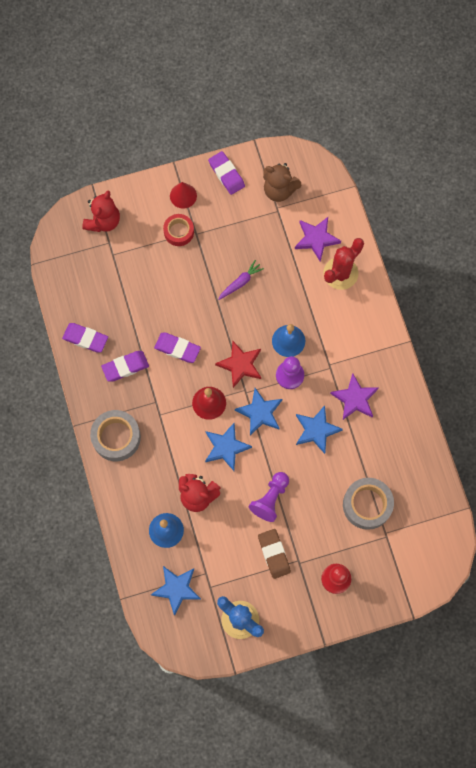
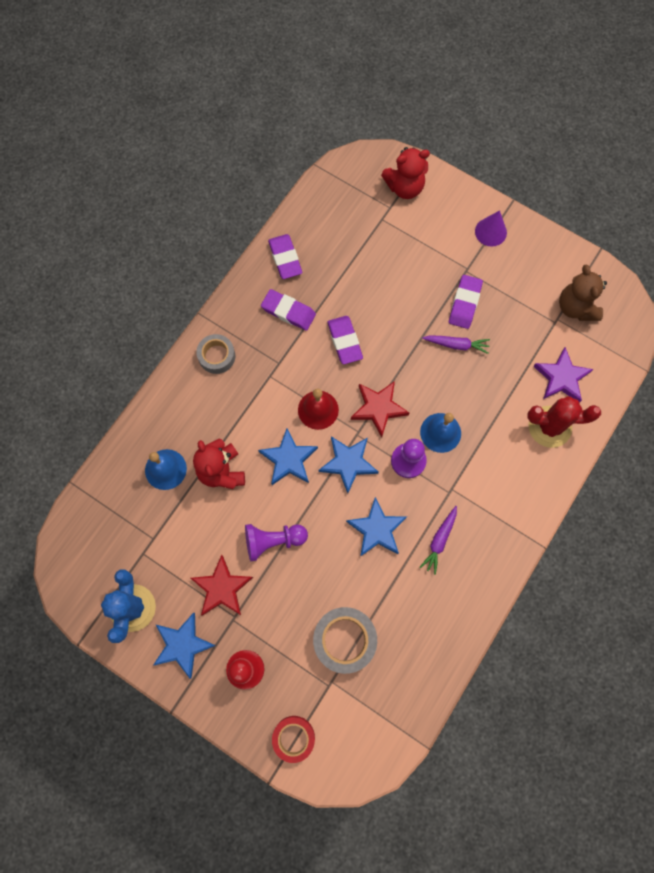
camera: 50 degrees right, 0 degrees up
grey tape [90,410,141,461] -> grey tape [196,334,235,374], size x0.65
blue star [151,566,201,616] -> blue star moved to [153,613,216,679]
red tape [163,214,194,246] -> red tape moved to [272,716,315,763]
red cone [170,182,197,209] -> purple cone [475,210,507,246]
purple eraser [208,151,245,195] -> purple eraser moved to [449,275,483,329]
brown eraser [258,529,291,579] -> red star [191,555,253,616]
purple star [330,373,379,420] -> purple carrot [420,506,457,575]

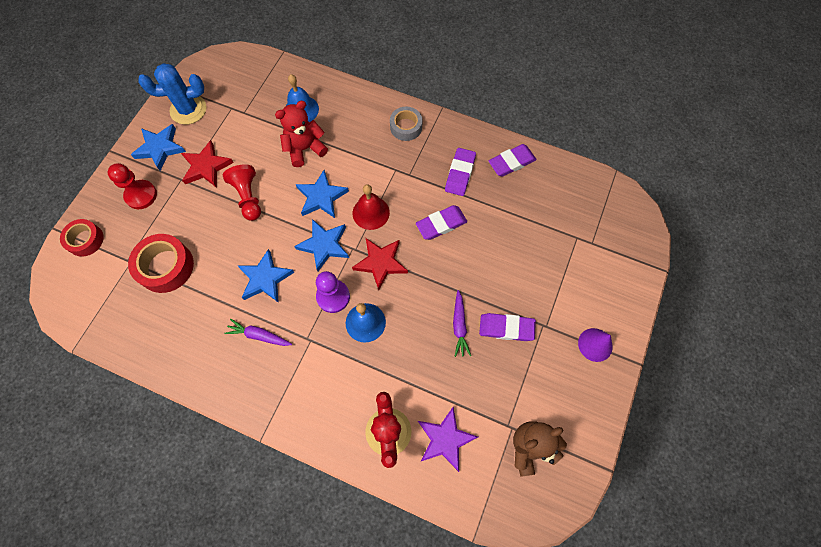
camera: 80 degrees right, 5 degrees down
purple pawn [245,524,308,561] -> red pawn [223,164,261,221]
grey tape [313,607,377,674] -> red tape [128,234,194,293]
red teddy bear [381,147,430,199] -> none

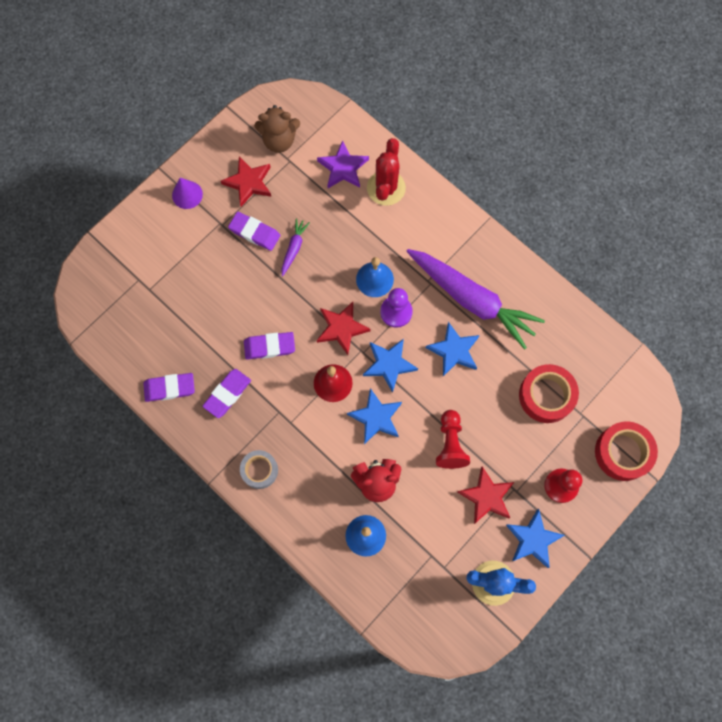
camera: 160 degrees left, 5 degrees up
red tape [60,219,104,257] -> red tape [595,421,658,481], size x1.53
purple carrot [224,319,292,346] -> purple carrot [406,249,545,350], size x2.39
none -> red star [221,157,272,207]

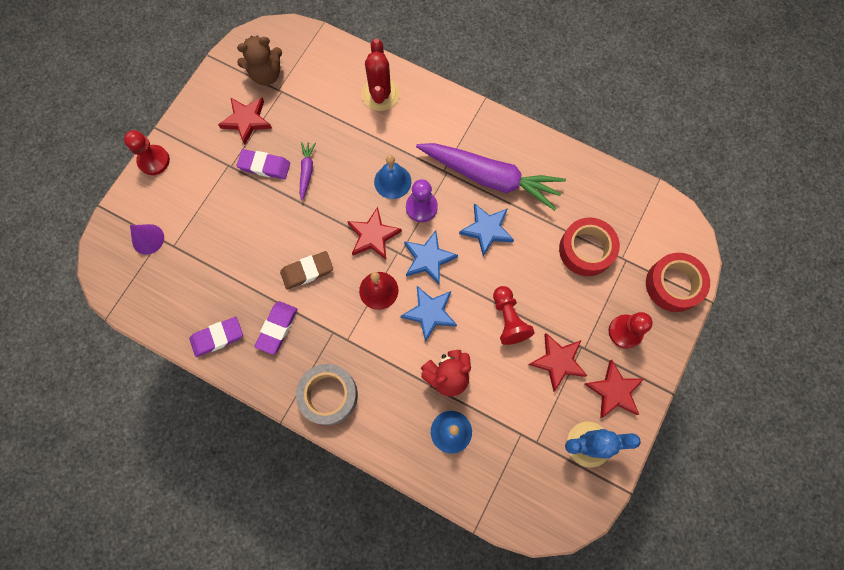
camera: 15 degrees left, 0 degrees up
purple cone [172,178,203,209] -> purple cone moved to [130,224,164,255]
grey tape [240,450,278,489] -> grey tape [296,364,358,425], size x1.53
purple eraser [244,332,295,360] -> brown eraser [280,251,333,290]
purple star [317,140,369,188] -> none
blue star [506,509,565,568] -> red star [585,360,644,418]
none -> red pawn [124,130,170,175]

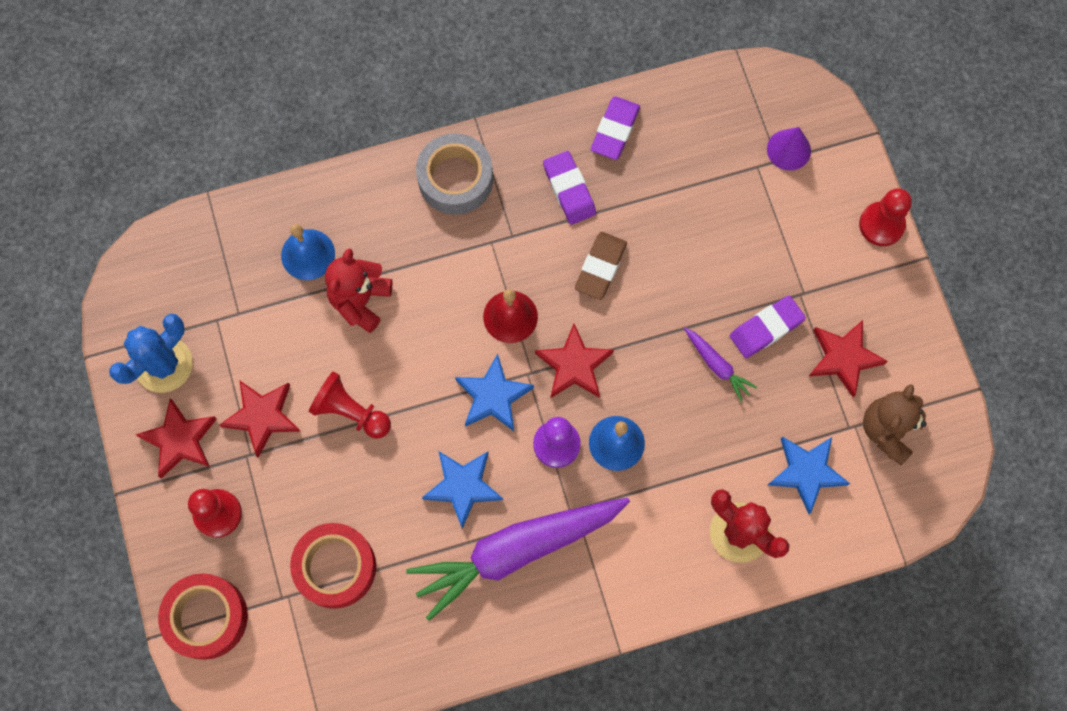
camera: 135 degrees right, 0 degrees up
blue star [401,286,457,342] -> blue star moved to [768,437,850,514]

